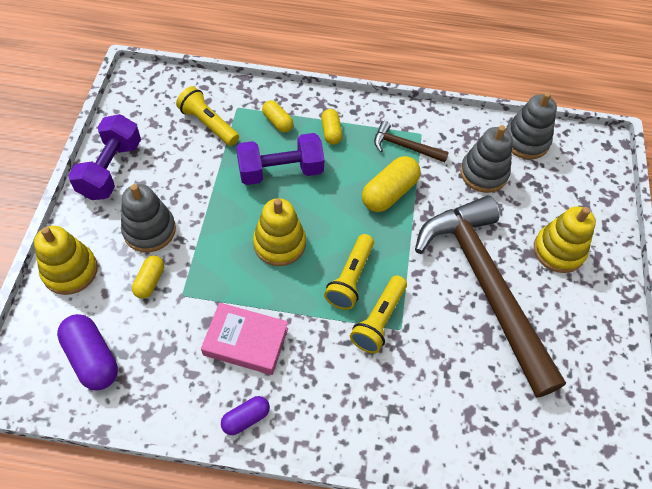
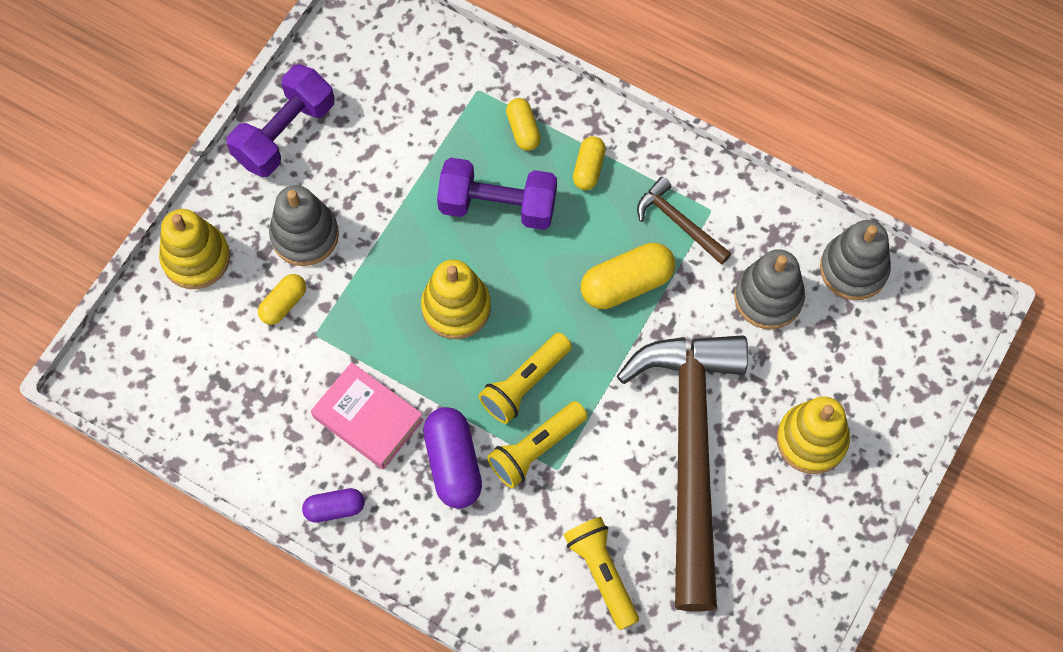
camera: 25 degrees right, 10 degrees up
purple capsule [57,314,118,391] -> purple capsule moved to [423,407,482,509]
yellow flashlight [176,86,239,146] -> yellow flashlight moved to [564,517,639,630]

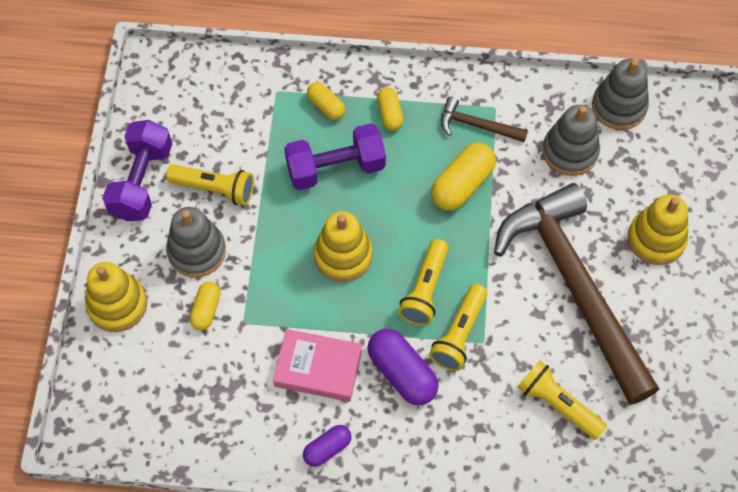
camera: 25 degrees left, 5 degrees down
none -> yellow flashlight [166,164,254,205]

